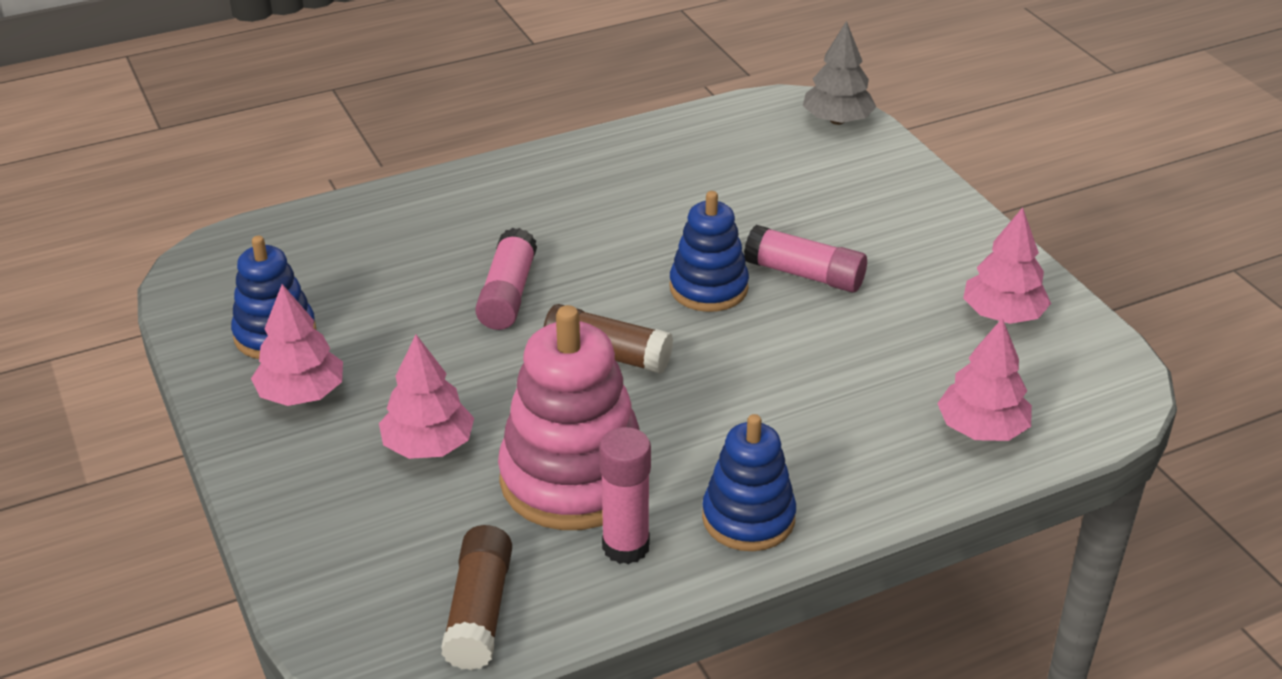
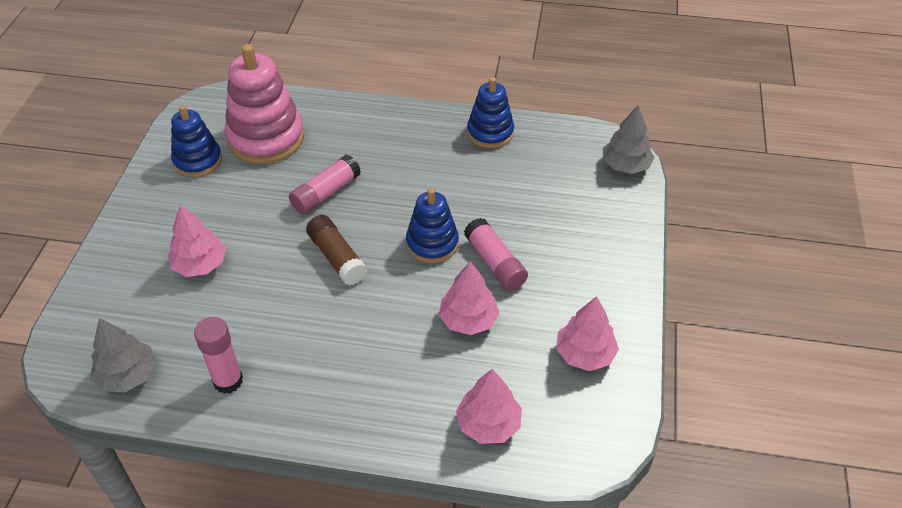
camera: 35 degrees right, 10 degrees up
pink tree [251,284,343,406] -> pink tree moved to [439,261,500,335]
brown glue stick [441,525,512,670] -> grey tree [90,318,156,393]
pink stacking toy [498,305,639,530] -> pink stacking toy moved to [225,44,304,164]
blue stacking toy [702,414,796,551] -> blue stacking toy moved to [467,77,514,148]

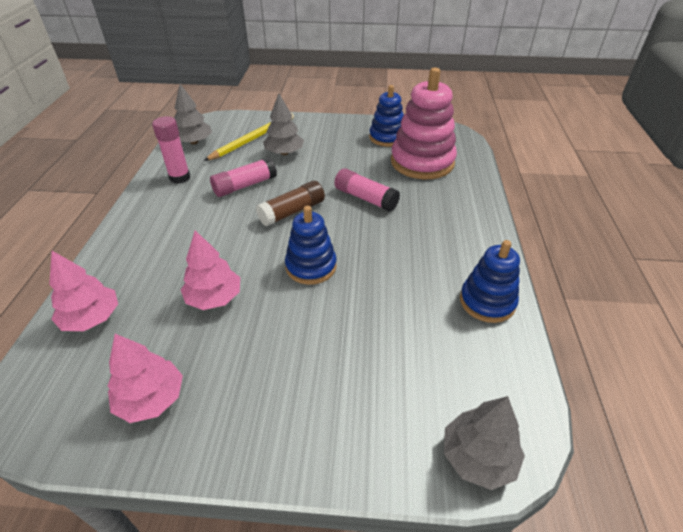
camera: 85 degrees right, 5 degrees down
pink tree [168,205,226,277] -> grey tree [263,93,304,155]
pink glue stick [464,218,528,290] -> pink glue stick moved to [210,157,277,197]
none -> yellow pencil [204,112,294,161]

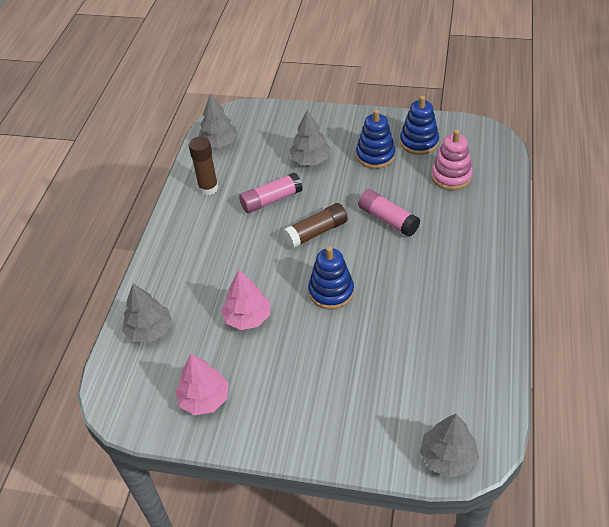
camera: 10 degrees right, 5 degrees up
pink tree [49,251,118,331] -> grey tree [122,283,172,343]
pink glue stick [152,116,190,184] -> brown glue stick [189,136,218,195]
yellow pencil [204,112,294,161] -> none
pink stacking toy [391,67,457,179] -> pink stacking toy [431,130,473,190], size x0.61
blue stacking toy [460,240,520,323] -> blue stacking toy moved to [356,109,395,169]

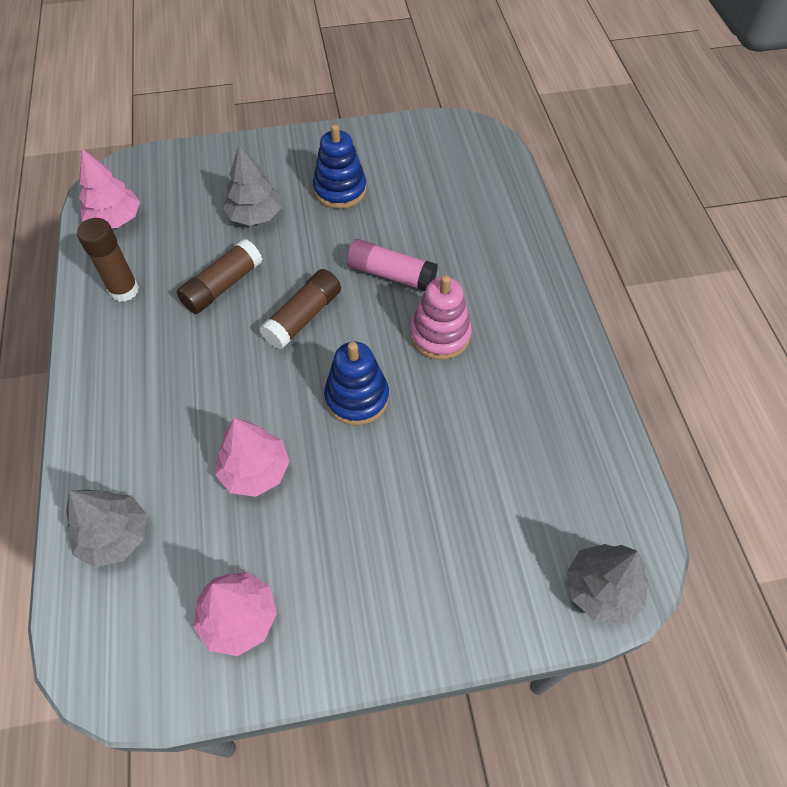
camera: 25 degrees left, 10 degrees up
grey tree [198,94,238,148] -> pink tree [79,149,140,228]
pink glue stick [239,172,303,213] -> brown glue stick [177,239,262,314]
blue stacking toy [400,96,439,155] -> none
pink stacking toy [431,130,473,190] -> pink stacking toy moved to [410,275,472,360]

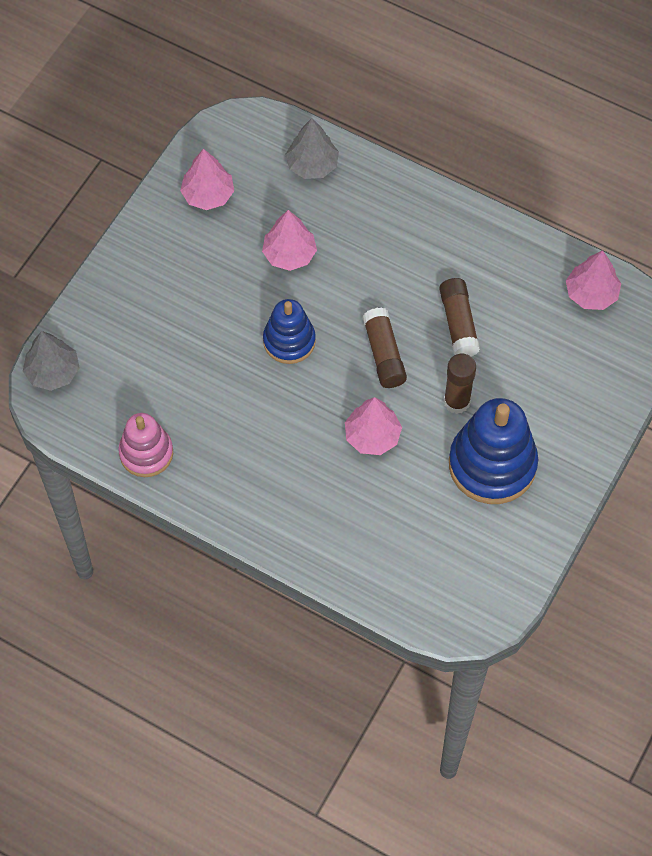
camera: 130 degrees right, 5 degrees up
brown glue stick [77,218,139,302] -> brown glue stick moved to [444,354,476,414]
grey tree [223,144,282,226] -> none
blue stacking toy [313,124,367,209] -> blue stacking toy [449,398,538,504], size x1.63
pink glue stick [347,239,438,291] -> pink tree [345,397,402,455]
pink stacking toy [410,275,472,360] -> pink stacking toy moved to [118,413,173,477]

